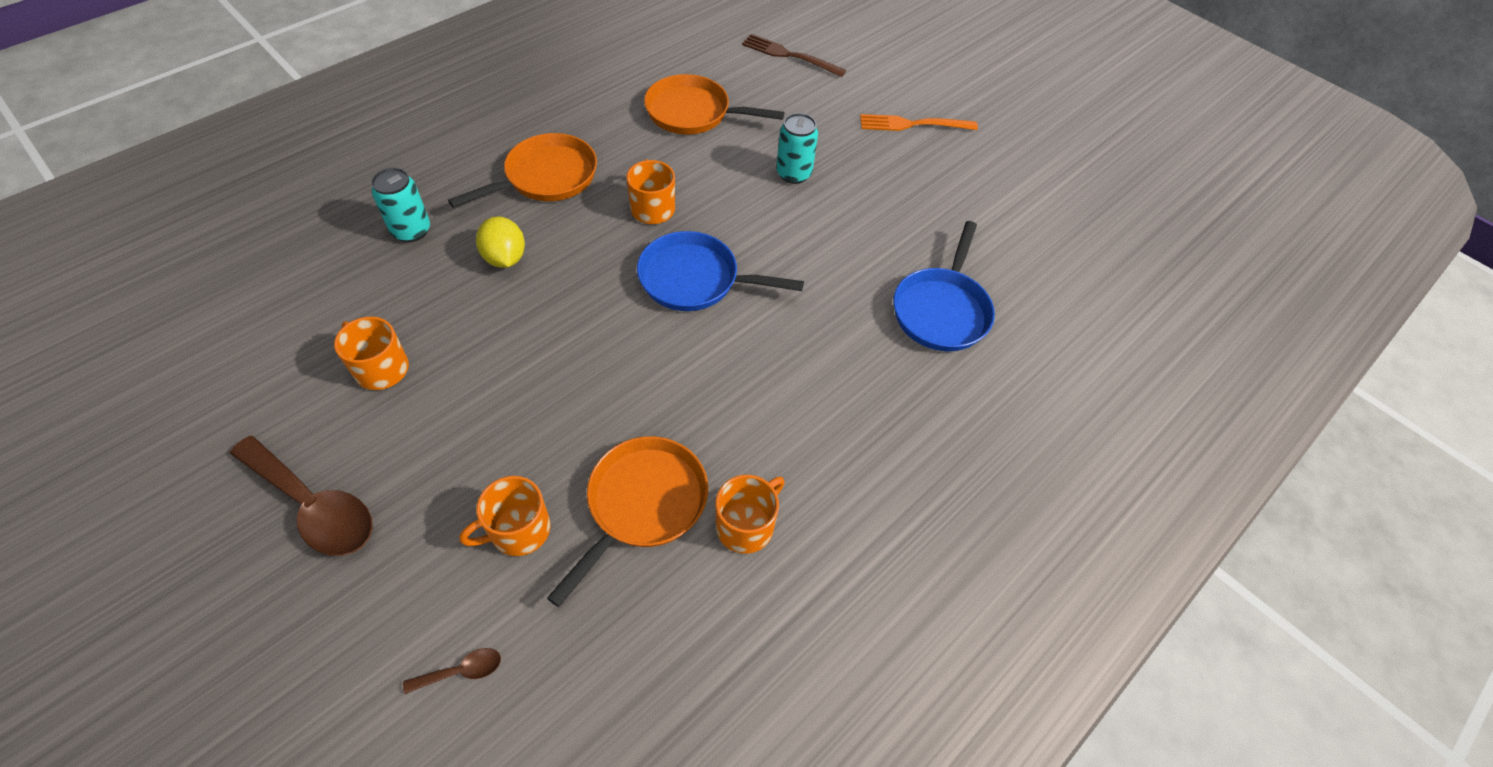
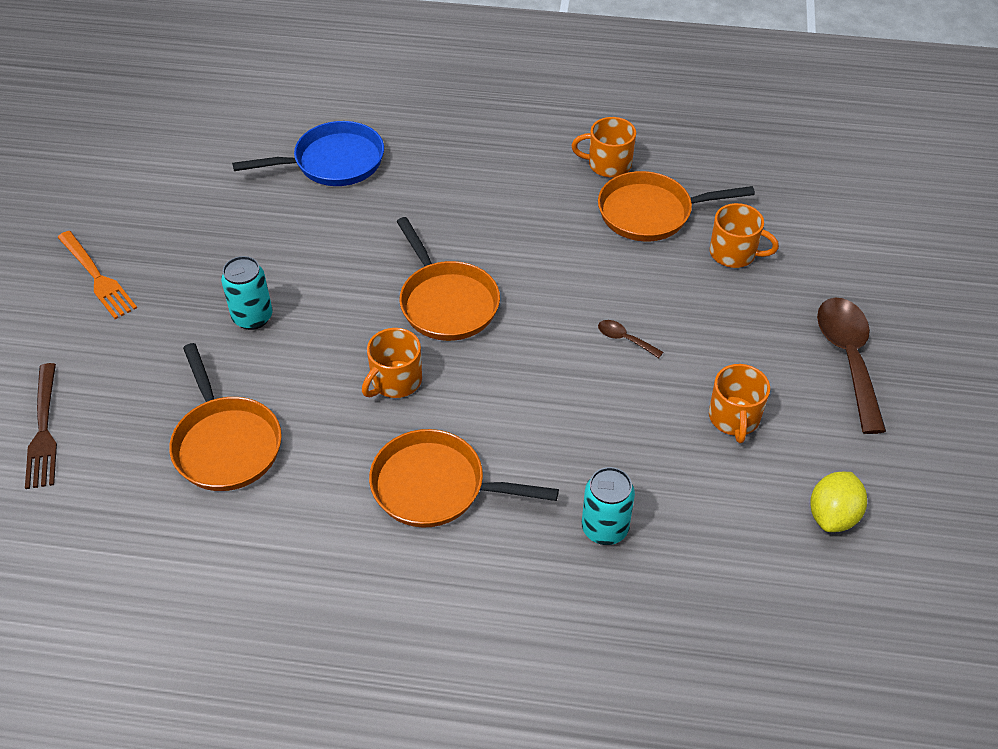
camera: 125 degrees left, 5 degrees down
brown spoon [403,648,501,694] -> brown spoon moved to [598,320,663,358]
yellow lemon [476,216,525,268] -> yellow lemon moved to [810,472,867,532]
blue pan [637,231,804,311] -> orange pan [396,217,500,341]

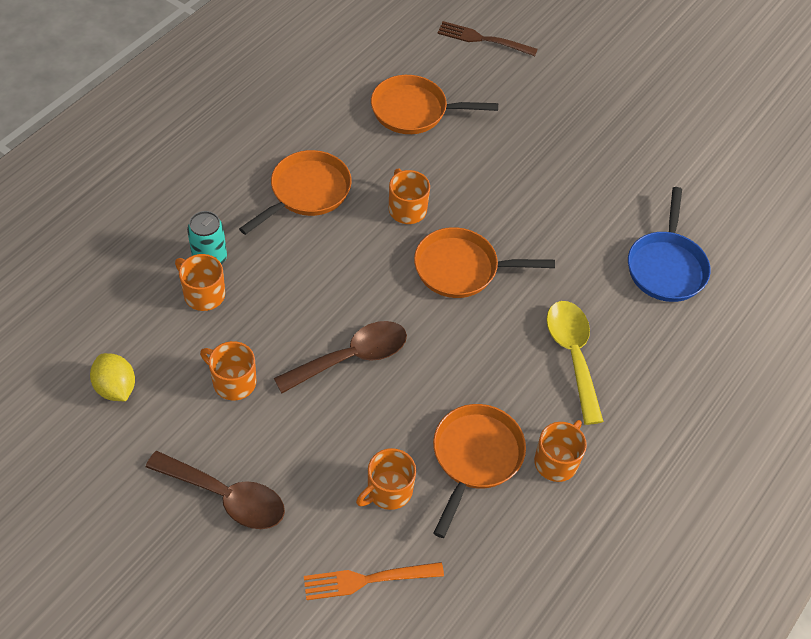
camera: 115 degrees right, 5 degrees up
orange fork [57,231,137,319] -> orange fork moved to [304,562,444,600]
turquoise can [221,256,273,330] -> none
brown spoon [598,320,663,358] -> brown spoon [274,321,407,393], size x2.28
none -> orange mug [175,254,225,311]
none -> yellow spoon [546,301,604,425]

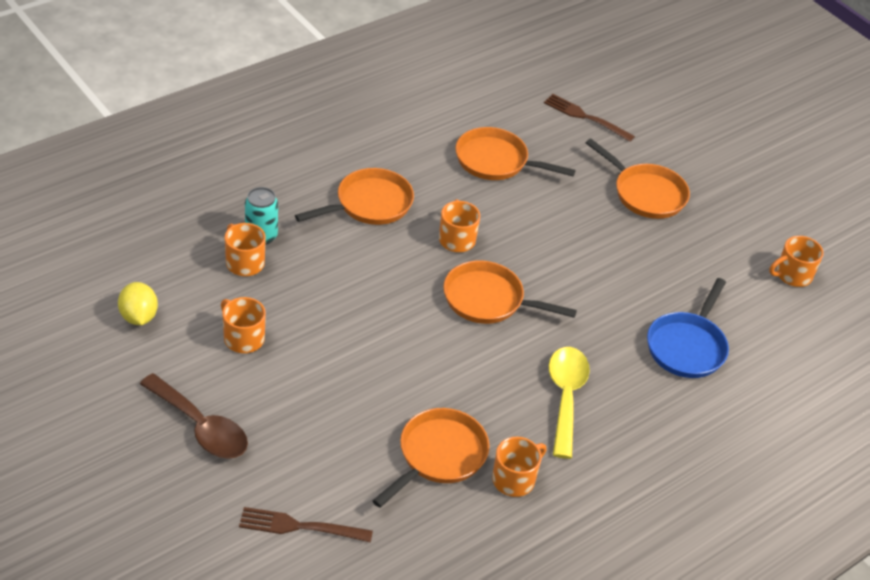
camera: 15 degrees right, 10 degrees down
brown spoon [274,321,407,393] -> none
orange fork [304,562,444,600] -> brown fork [239,507,373,543]
orange mug [356,448,416,510] -> orange mug moved to [769,236,824,287]
none -> orange pan [586,139,690,219]

